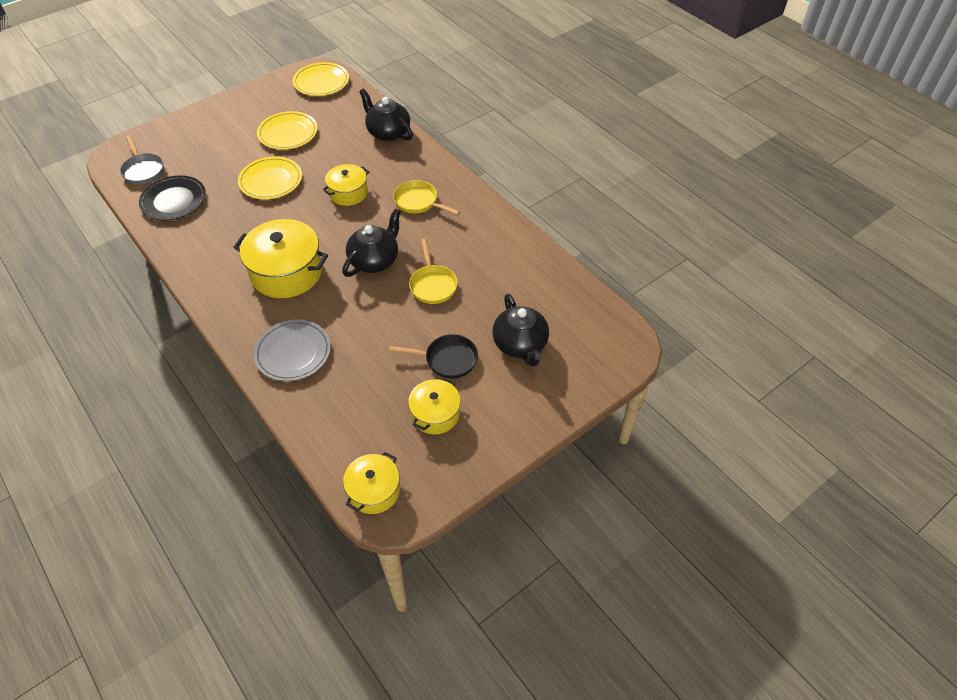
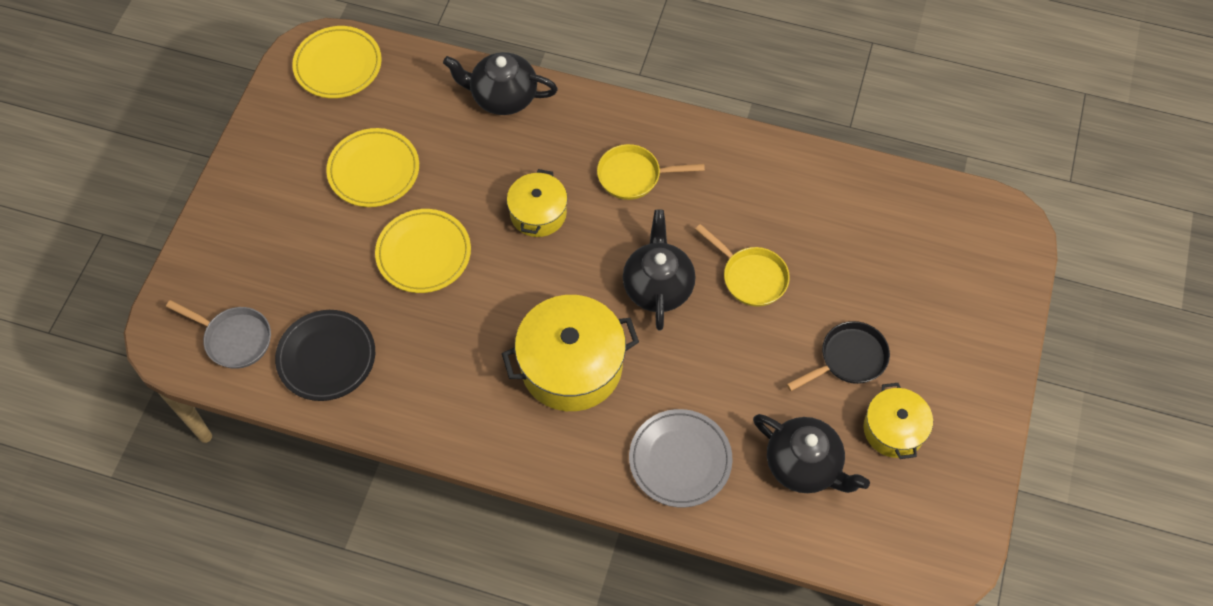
camera: 35 degrees left, 10 degrees up
yellow pot [343,452,400,514] -> none
black teapot [492,294,549,366] -> black teapot moved to [753,414,870,493]

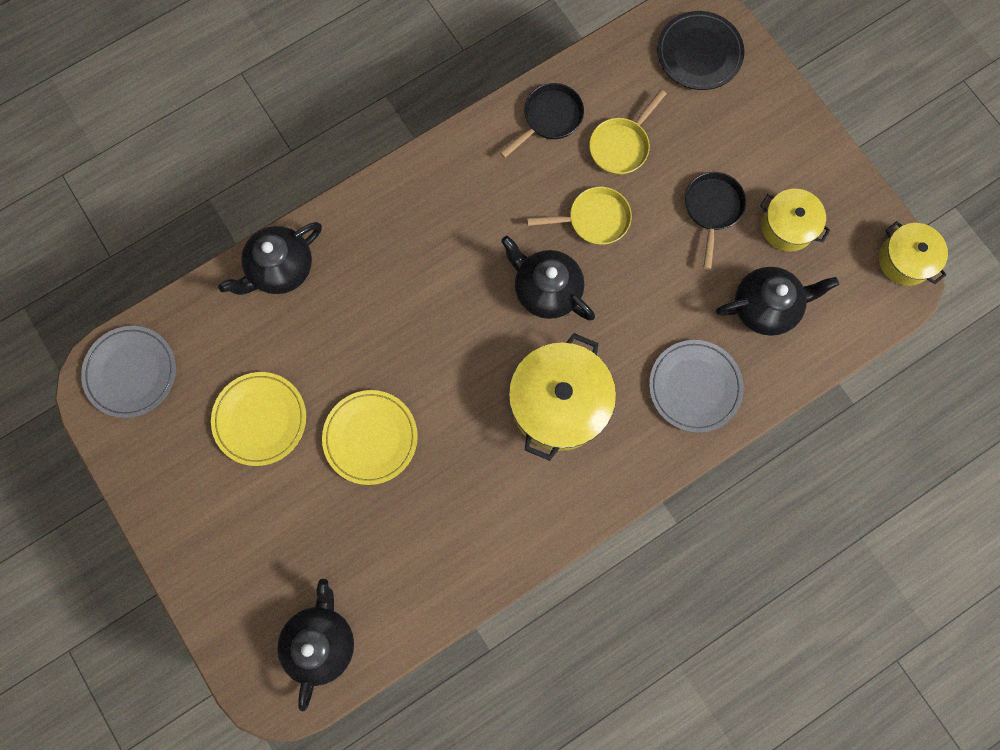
camera: 50 degrees left, 15 degrees up
grey pan [166,300,271,369] -> black teapot [277,579,354,712]
black plate [275,310,375,401] -> black plate moved to [657,11,744,90]
yellow plate [292,26,382,98] -> grey plate [81,326,176,418]
yellow pot [507,169,568,237] -> yellow pot moved to [879,221,948,286]
yellow pan [597,144,705,200] -> yellow pan moved to [589,89,667,175]
none -> black pan [500,83,584,158]

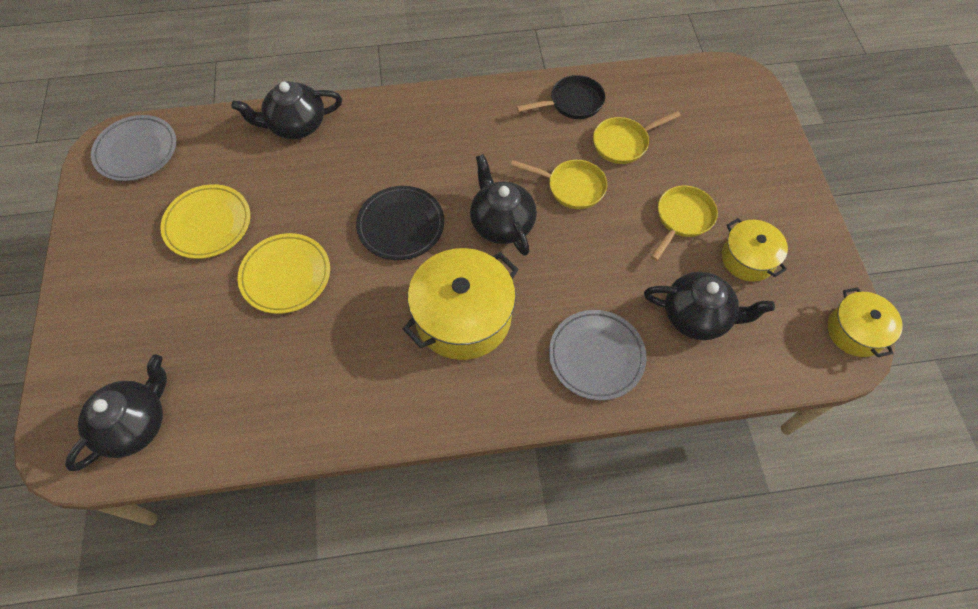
camera: 25 degrees right, 15 degrees down
black plate [657,11,744,90] -> black plate moved to [356,186,444,260]
black pan [685,172,746,270] -> yellow pan [651,186,718,261]

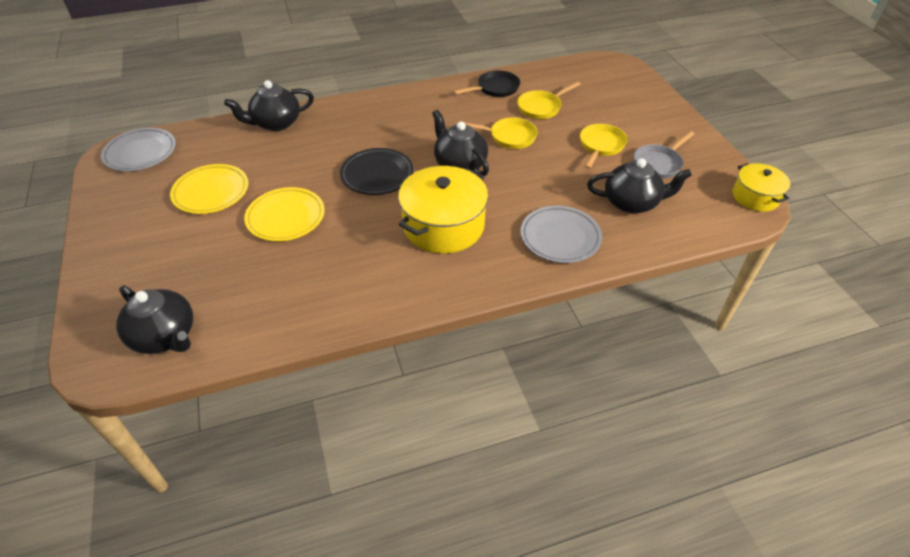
camera: 10 degrees left, 15 degrees down
black teapot [65,355,167,471] -> black teapot turned 105 degrees clockwise [116,286,193,354]
yellow pot [722,218,788,282] -> grey pan [633,131,694,179]

